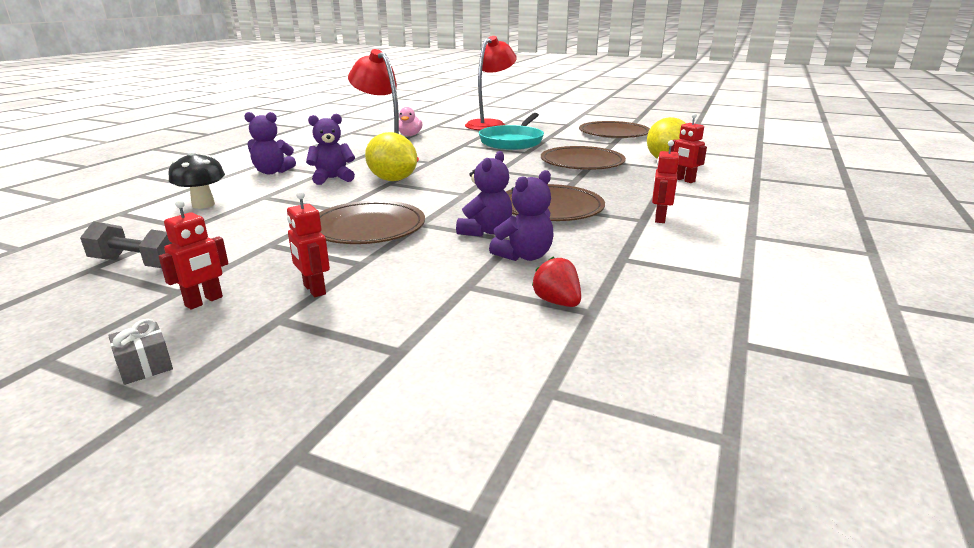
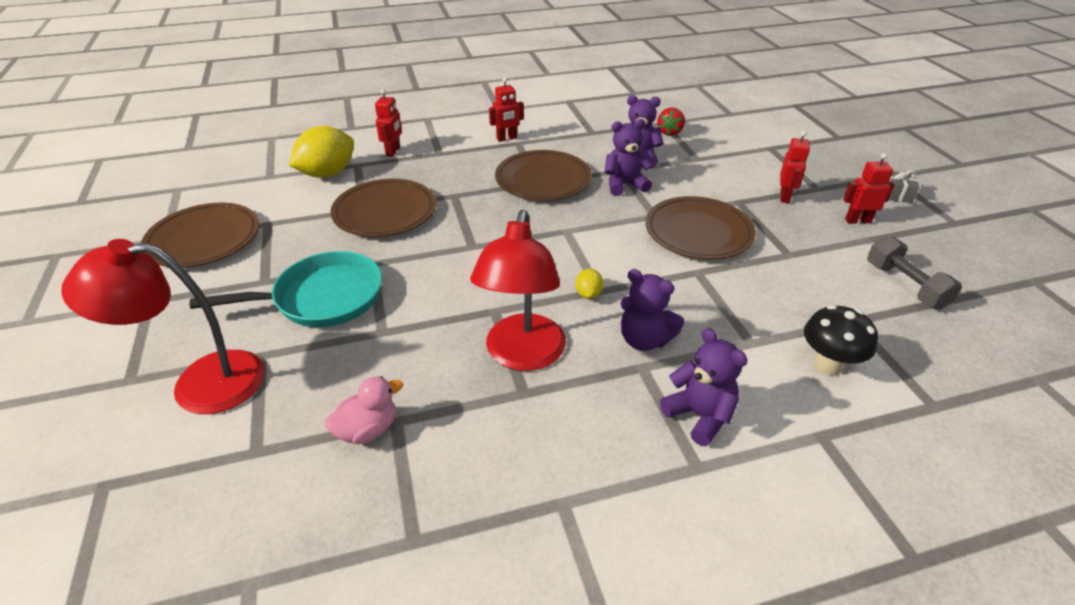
camera: 130 degrees left, 15 degrees up
yellow lemon [365,132,417,181] -> yellow lemon [575,269,604,299], size x0.45

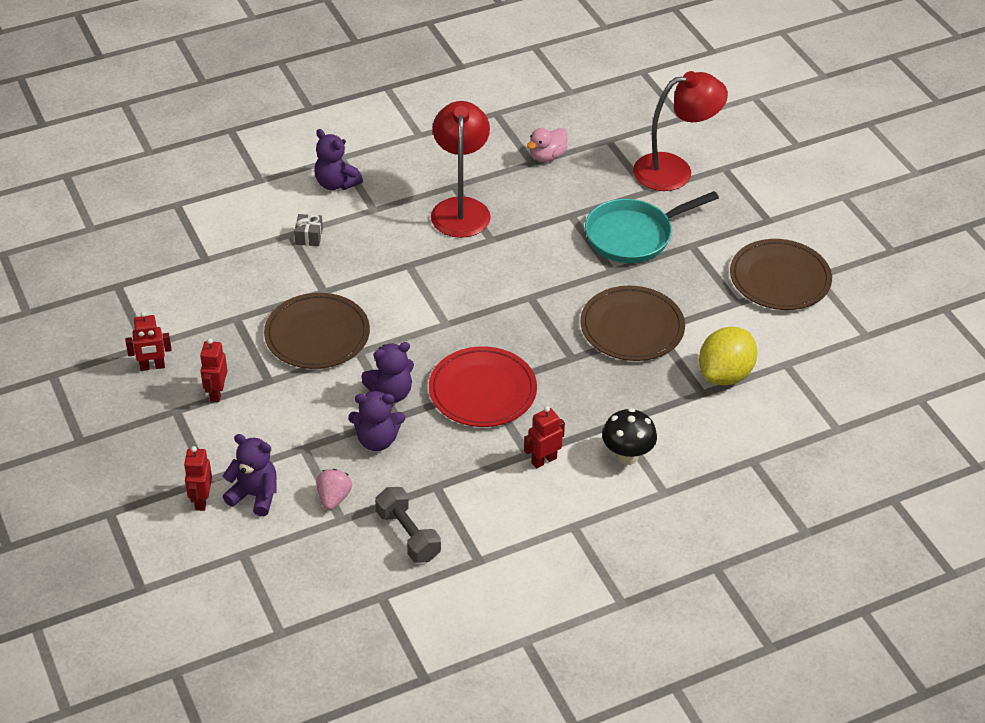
camera: 170 degrees right, 5 degrees up
red robot [375,89,402,157] -> red robot moved to [184,446,212,511]
brown plate [495,150,592,201] -> red plate [429,346,537,427]
yellow lemon [575,269,604,299] -> none
purple teddy bear [620,269,684,351] -> purple teddy bear moved to [223,434,277,516]
red strawberry [657,108,685,136] -> pink strawberry [316,469,352,510]
black mushroom [804,305,878,376] -> black mushroom moved to [602,408,657,465]
grey dumbbell [867,235,962,310] -> grey dumbbell moved to [375,487,441,563]
grey gift [888,170,919,203] -> grey gift moved to [294,214,323,246]

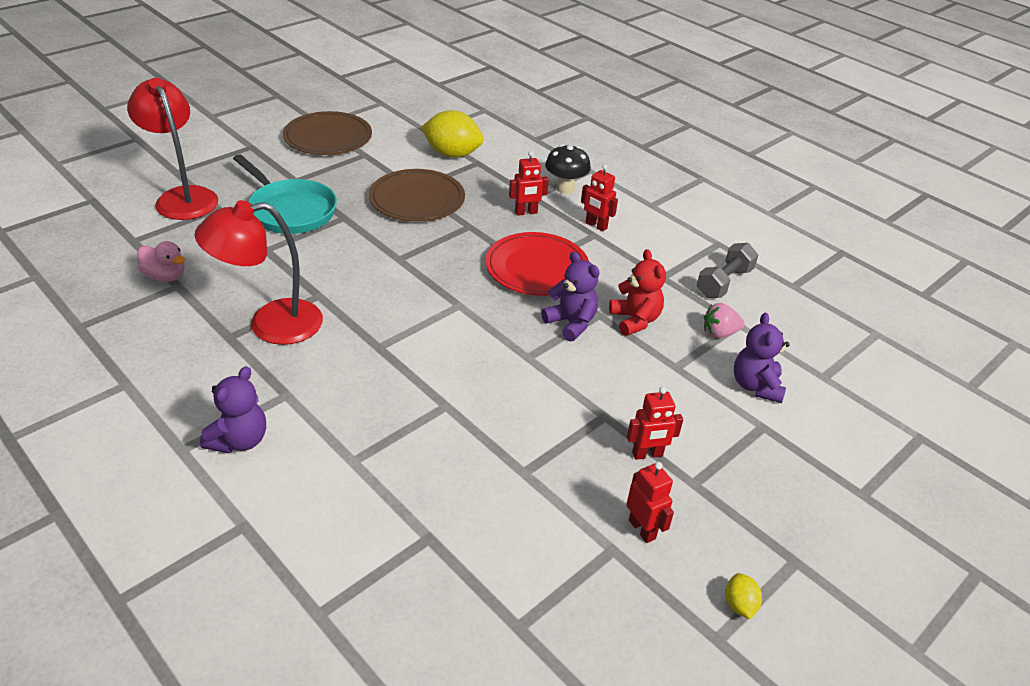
camera: 110 degrees left, 5 degrees down
red robot [184,446,212,511] -> red robot moved to [509,151,549,216]
brown plate [264,293,370,369] -> none
grey gift [294,214,323,246] -> none
purple teddy bear [348,391,405,451] -> red teddy bear [609,249,666,336]
none -> yellow lemon [725,573,762,619]

